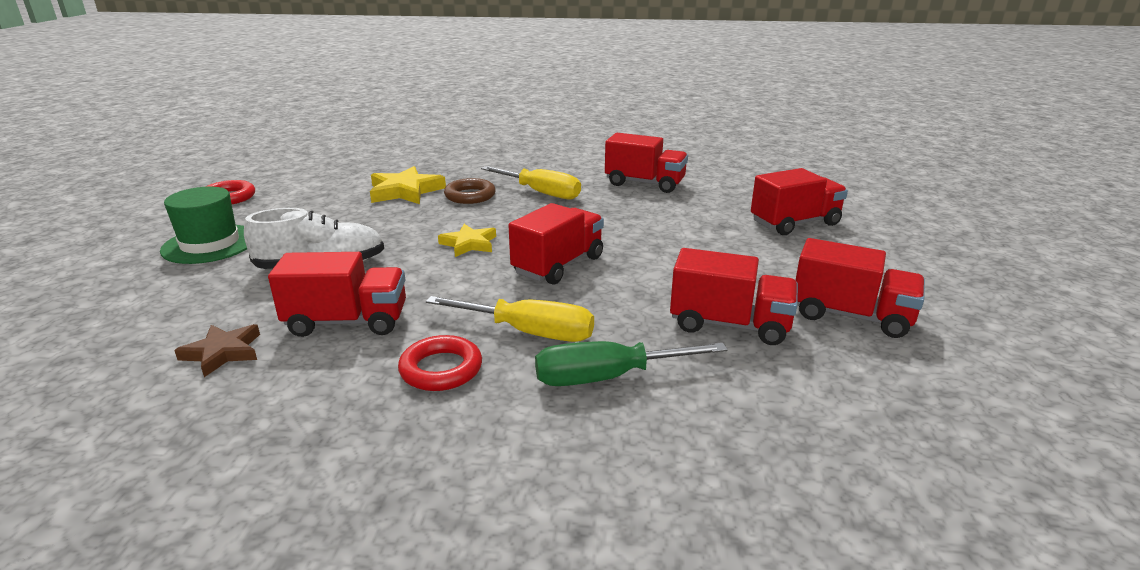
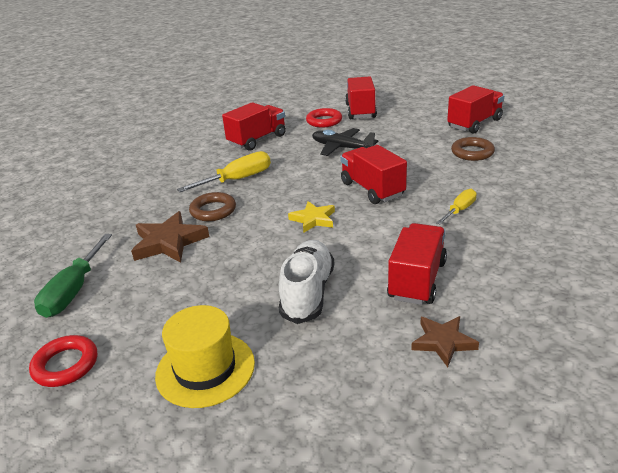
camera: 65 degrees left, 5 degrees up
green hat [160,187,247,264] -> yellow hat [155,305,255,408]
yellow star [370,166,446,204] -> brown star [131,211,209,263]
red ring [398,335,482,391] -> red ring moved to [306,108,342,128]
yellow screwdriver [426,296,594,342] -> yellow screwdriver [436,189,477,225], size x0.61
green screwdriver [535,341,728,386] -> green screwdriver moved to [34,234,112,318]
red truck [670,248,798,345] -> brown ring [451,137,495,161]
none -> black plane [312,128,378,156]

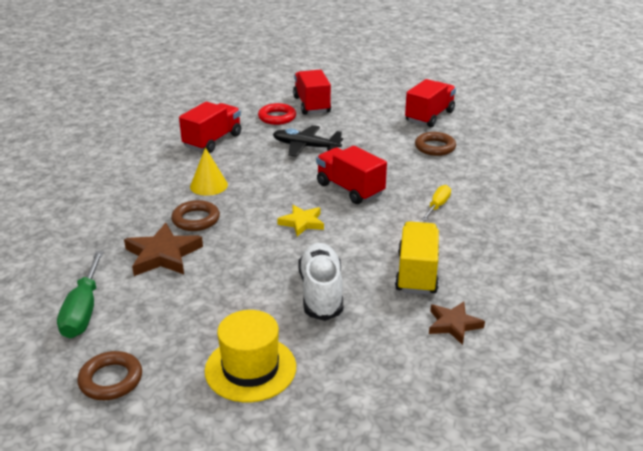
camera: 15 degrees left, 0 degrees up
red ring [29,335,97,387] -> brown ring [77,351,142,400]
yellow screwdriver [177,151,271,192] -> yellow cone [190,147,228,196]
red truck [387,223,447,305] -> yellow truck [395,221,440,295]

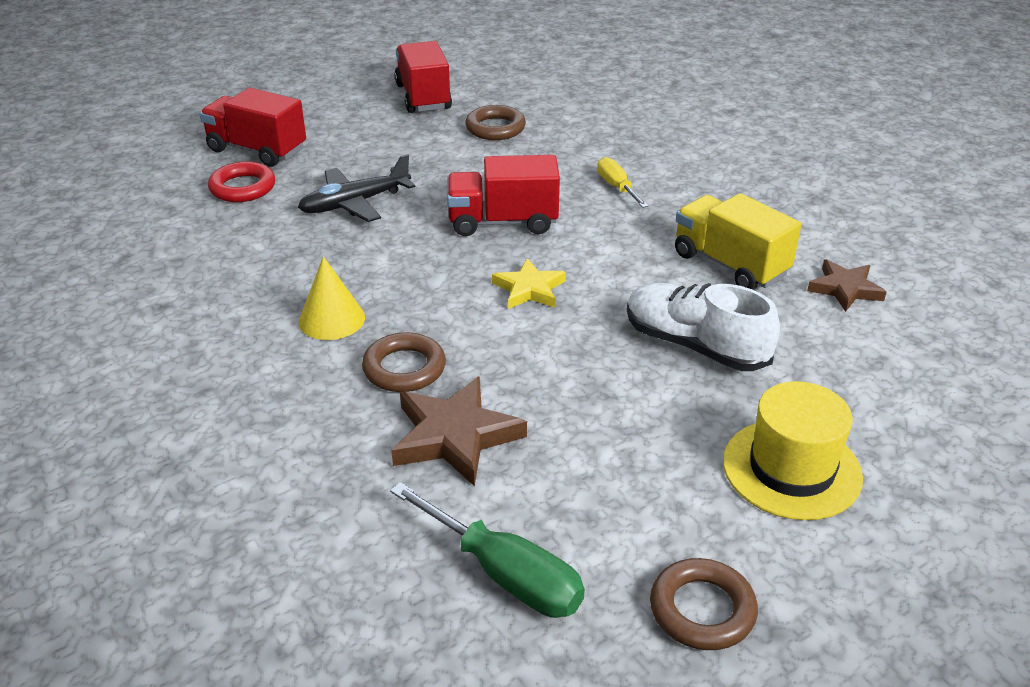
camera: 50 degrees left, 5 degrees up
red truck [179,102,241,153] -> none

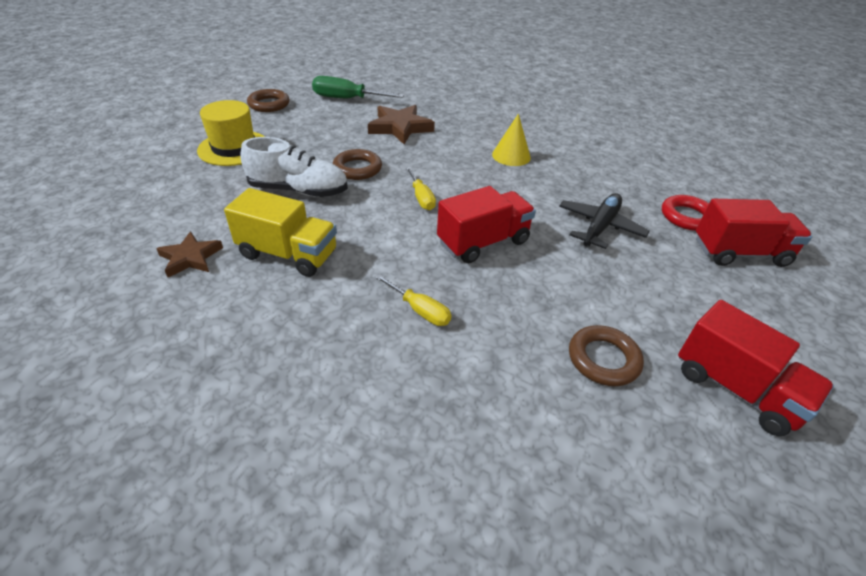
camera: 150 degrees right, 5 degrees up
brown ring [362,332,446,392] -> brown ring moved to [333,149,382,180]
yellow star [492,258,566,309] -> yellow screwdriver [406,167,436,210]

